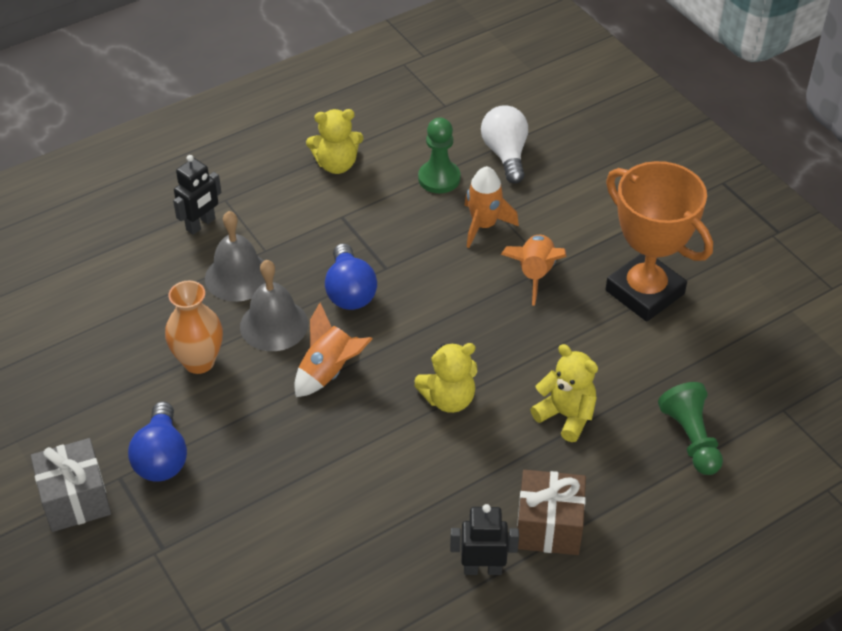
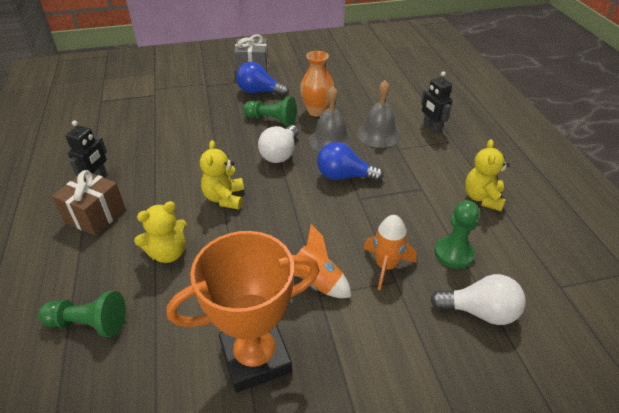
camera: 110 degrees right, 5 degrees down
orange rocket [294,303,372,397] -> white light bulb [258,125,298,163]
none -> green pawn [243,97,297,126]

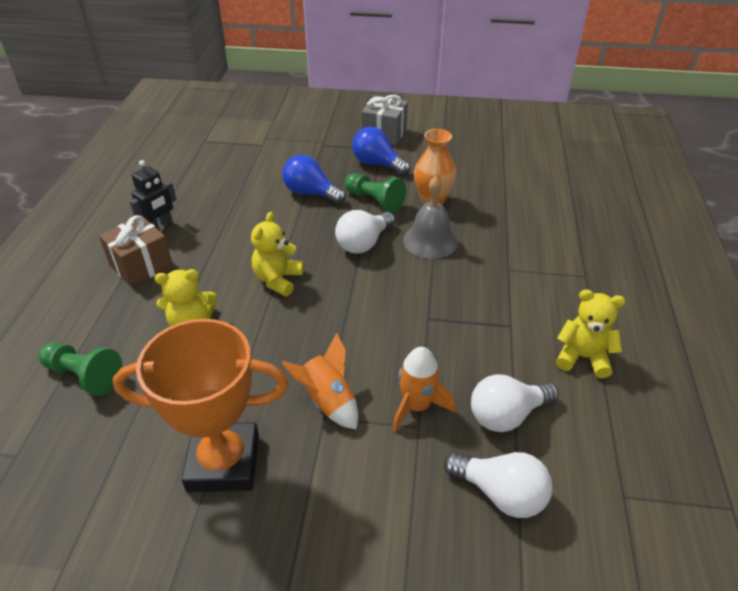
camera: 20 degrees right, 0 degrees up
blue light bulb [317,142,384,181] -> blue light bulb moved to [282,155,346,204]
grey bell [357,80,401,148] -> none
black robot [421,71,452,134] -> none
green pawn [435,200,479,269] -> white light bulb [471,374,559,432]
yellow teddy bear [465,139,510,211] -> yellow teddy bear turned 75 degrees clockwise [556,289,625,378]

